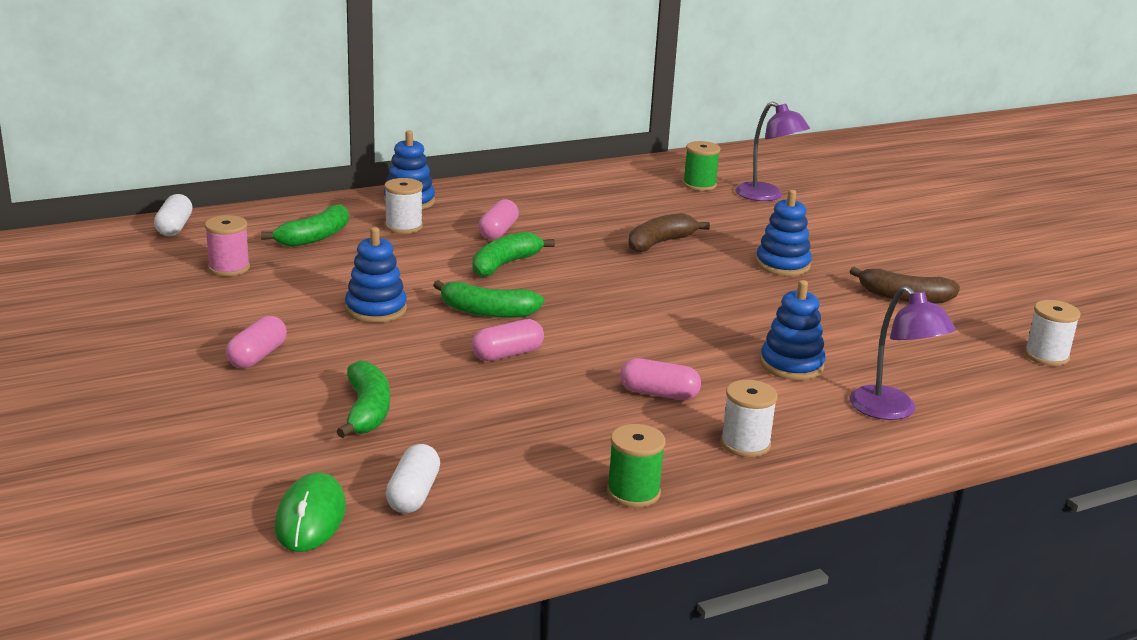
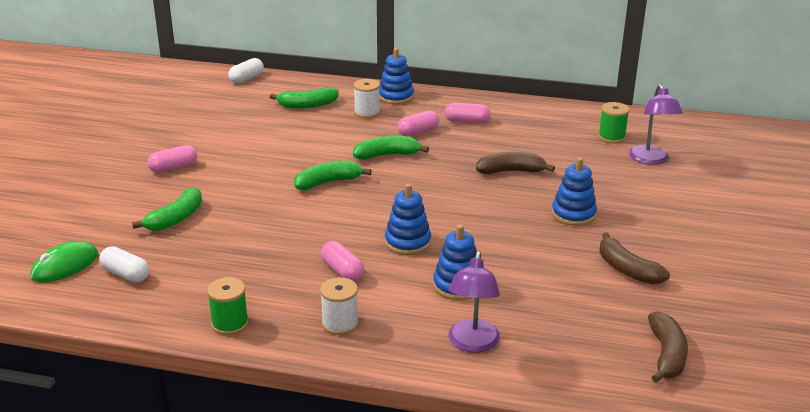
camera: 40 degrees right, 5 degrees up
pink spool [205,215,250,276] -> none
blue stacking toy [345,227,407,323] -> blue stacking toy moved to [385,183,431,255]
white capsule [386,444,440,513] -> white capsule turned 75 degrees clockwise [99,246,149,282]
green banana [433,280,544,318] -> green banana turned 105 degrees clockwise [294,160,372,190]
pink capsule [472,319,544,361] -> pink capsule moved to [445,103,490,123]
white spool [1024,300,1081,366] -> brown banana [648,312,688,383]

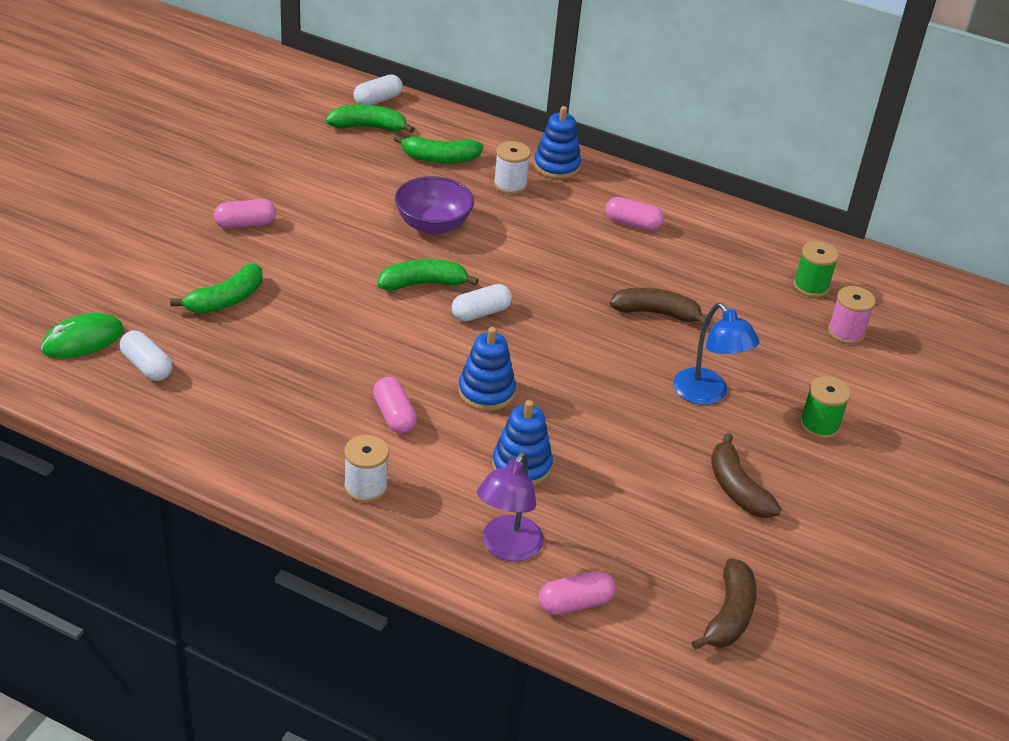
camera: 10 degrees right, 10 degrees up
green spool [207,277,249,335] -> green spool moved to [800,376,851,439]
green banana [353,136,429,160] -> green banana moved to [326,105,415,133]
pink capsule [397,110,439,136] -> pink capsule moved to [539,571,615,615]
blue stacking toy [552,157,597,226] -> blue lamp [673,303,760,405]
purple lamp [629,84,683,165] -> pink spool [828,286,876,344]
none -> purple bowl [395,176,474,235]
none -> white capsule [452,284,512,322]

